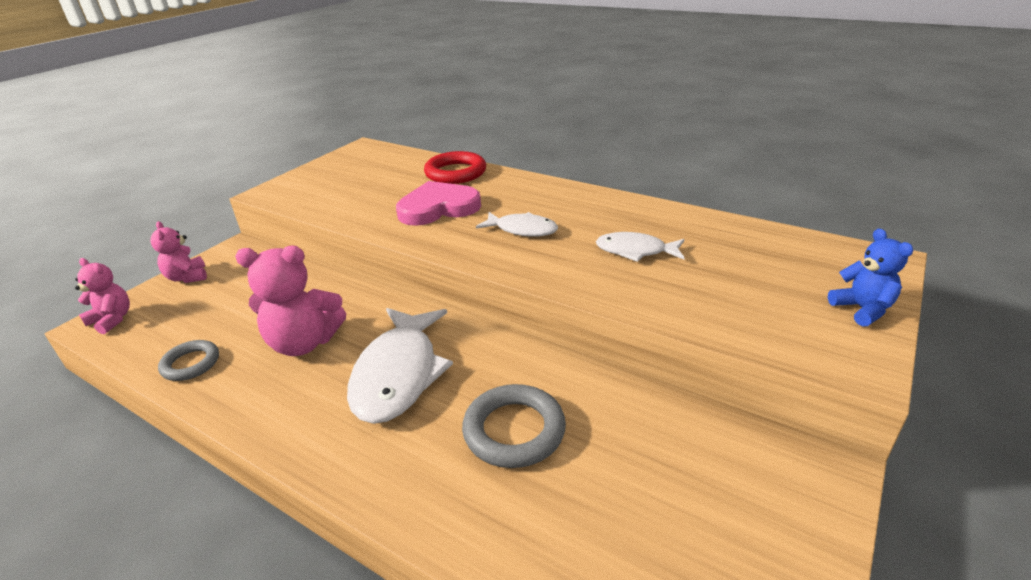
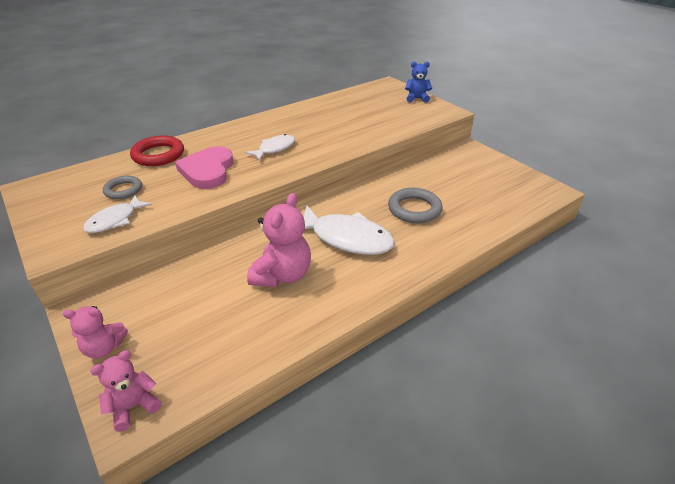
camera: 70 degrees left, 5 degrees up
grey ring [158,340,219,381] -> grey ring moved to [103,176,142,199]
white fish [596,232,684,262] -> white fish moved to [83,195,152,233]

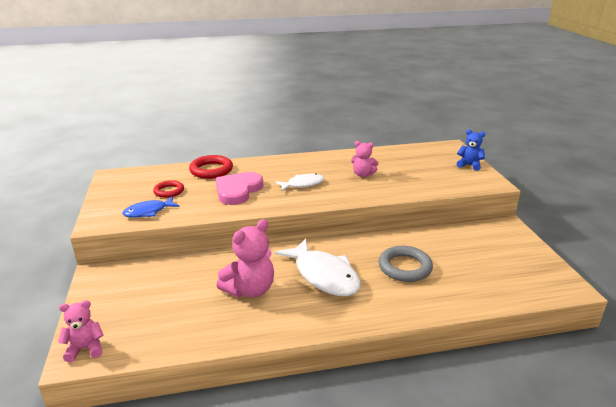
camera: 25 degrees right, 10 degrees down
pink teddy bear [63,306,128,358] -> pink teddy bear moved to [351,141,379,177]
white fish [83,195,152,233] -> blue fish [123,196,179,217]
grey ring [103,176,142,199] -> red ring [153,180,184,198]

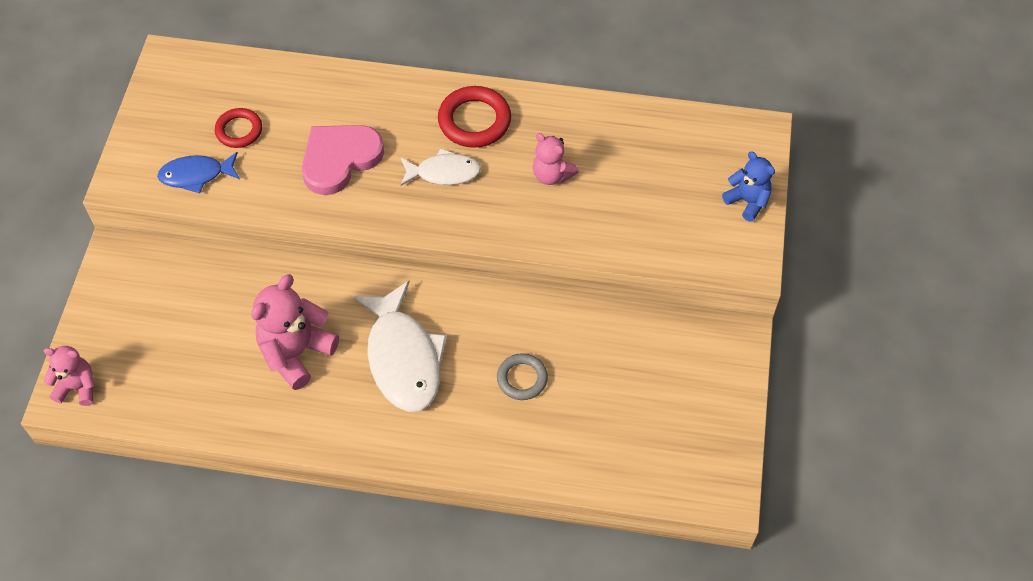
camera: 20 degrees right, 30 degrees up
red ring [189,155,233,179] -> red ring moved to [438,86,511,148]
pink teddy bear [217,219,274,298] -> pink teddy bear turned 150 degrees clockwise [251,274,339,390]
grey ring [379,246,433,282] -> grey ring [497,353,548,400], size x0.64

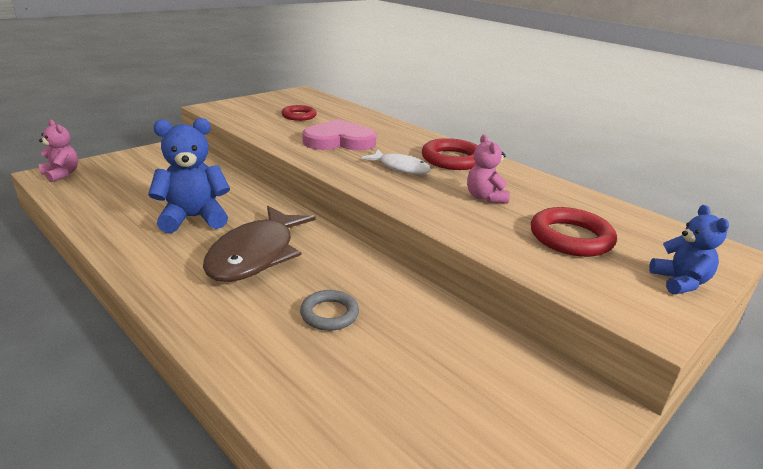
camera: 35 degrees right, 30 degrees down
blue fish [157,152,240,193] -> none
pink teddy bear [251,274,339,390] -> blue teddy bear [148,118,230,233]
white fish [353,281,447,412] -> brown fish [203,206,316,282]
none -> red ring [531,207,617,257]

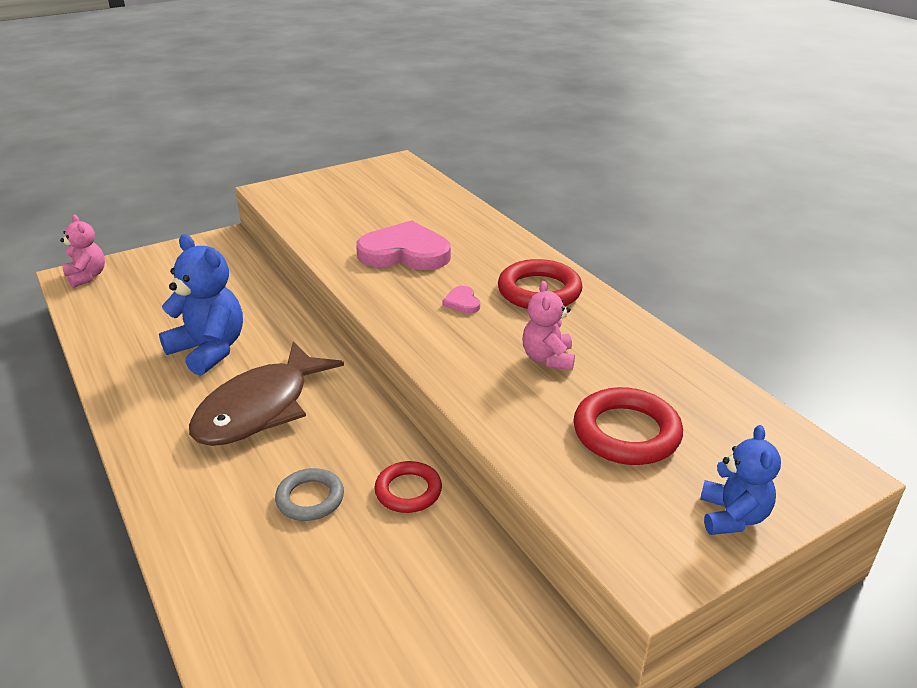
camera: 15 degrees right, 5 degrees up
blue teddy bear [148,118,230,233] -> blue teddy bear turned 45 degrees clockwise [159,234,243,376]
red ring [281,105,317,121] -> red ring moved to [374,461,442,513]
white fish [361,150,431,175] -> pink heart [443,286,480,314]

